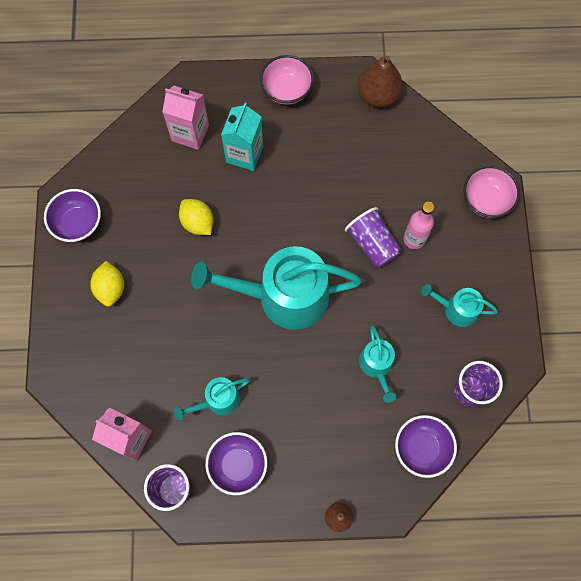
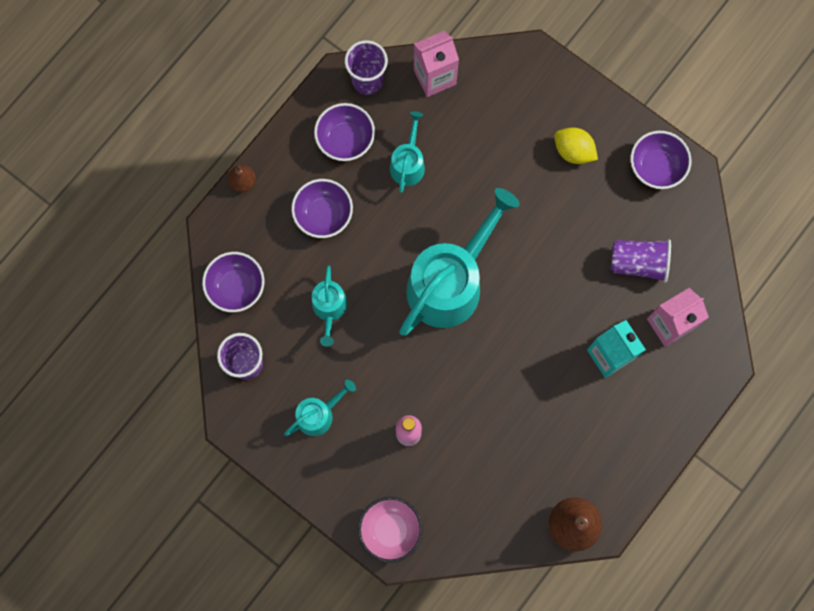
camera: 130 degrees right, 5 degrees up
yellow lemon [179,199,214,235] -> none
pink bowl [260,55,314,105] -> none
purple cup [345,207,401,268] -> purple cup moved to [611,239,671,283]
turquoise watering can [359,325,396,403] -> turquoise watering can turned 120 degrees counterclockwise [312,265,348,347]
none -> purple bowl [291,179,353,238]

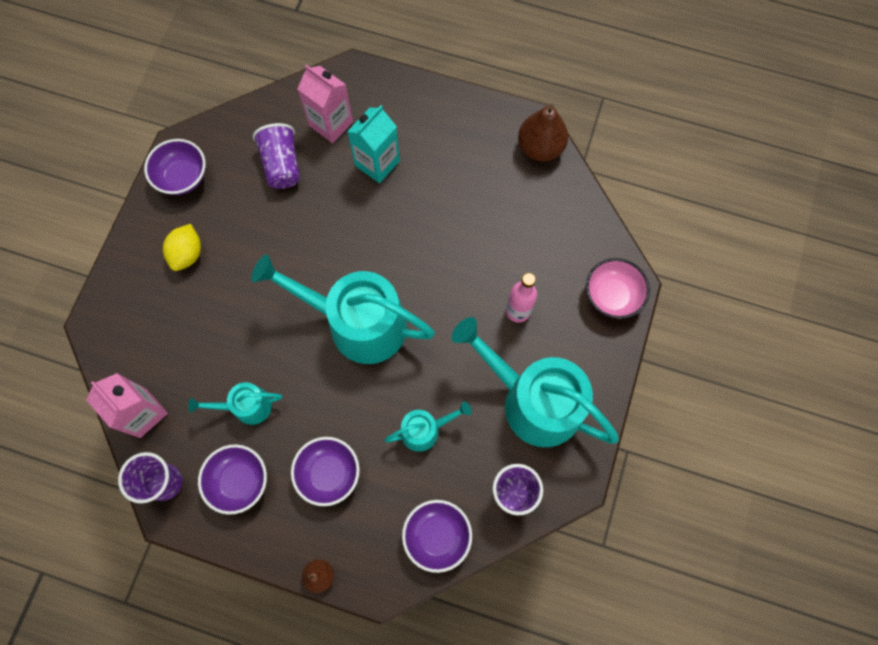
camera: 110 degrees left, 5 degrees down
turquoise watering can [284,380,356,436] -> turquoise watering can [451,317,619,447], size x2.07

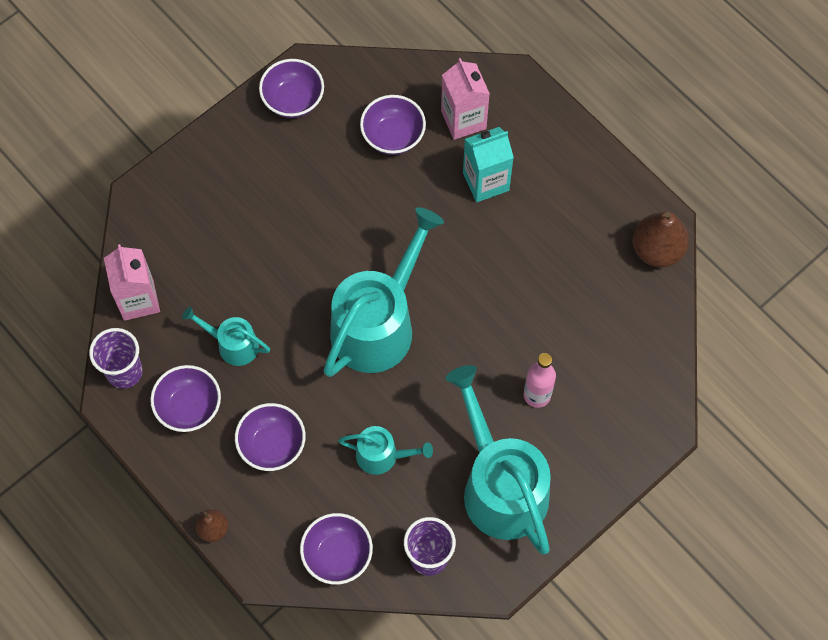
camera: 30 degrees right, 5 degrees down
yellow lemon [163,224,201,271] -> none
turquoise watering can [251,254,435,364] -> turquoise watering can turned 75 degrees clockwise [323,207,444,377]
purple cup [253,123,300,189] -> purple bowl [360,95,426,155]
pink bowl [586,258,650,319] -> none

